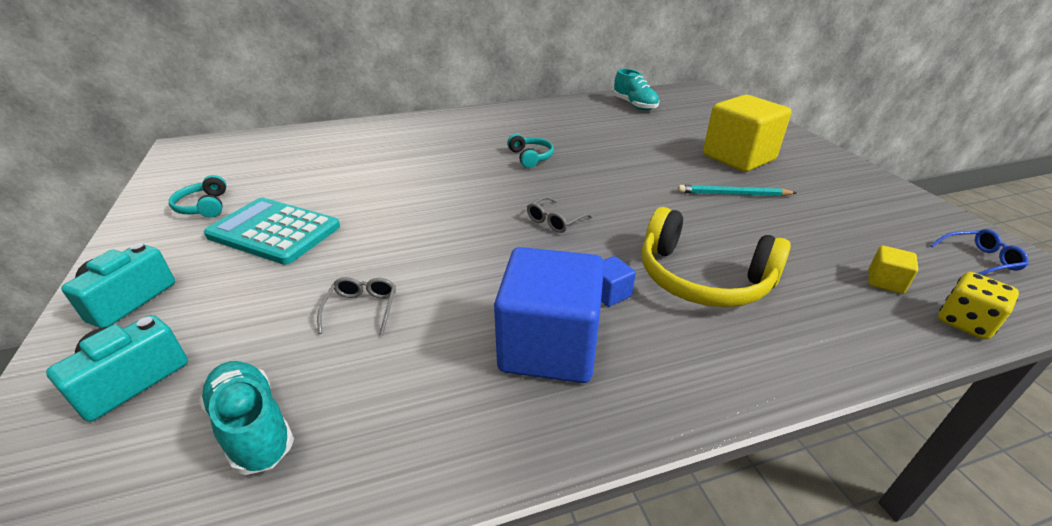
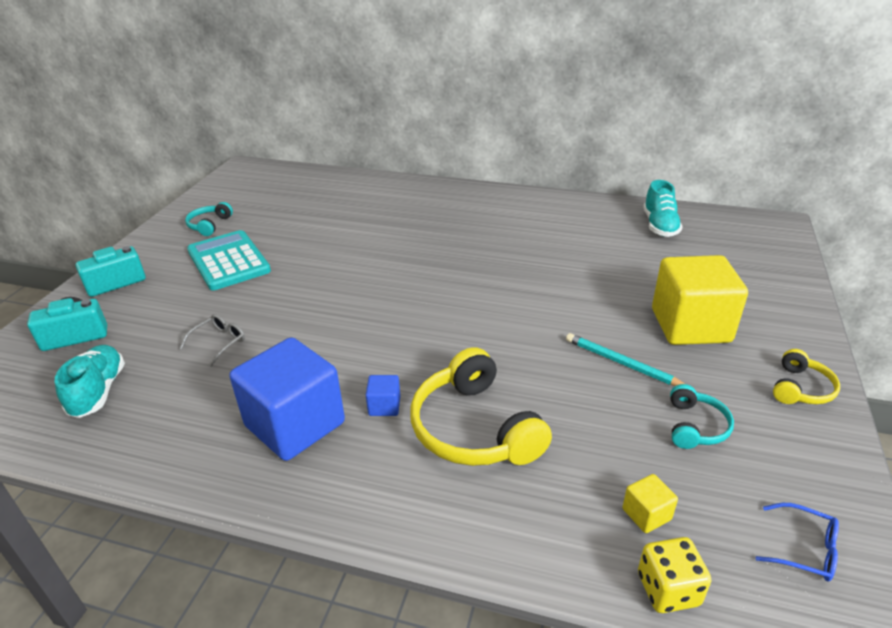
camera: 35 degrees right, 0 degrees up
turquoise headphones [507,134,554,168] -> turquoise headphones moved to [670,384,734,449]
grey glasses [527,196,593,233] -> none
none -> yellow headphones [773,349,840,404]

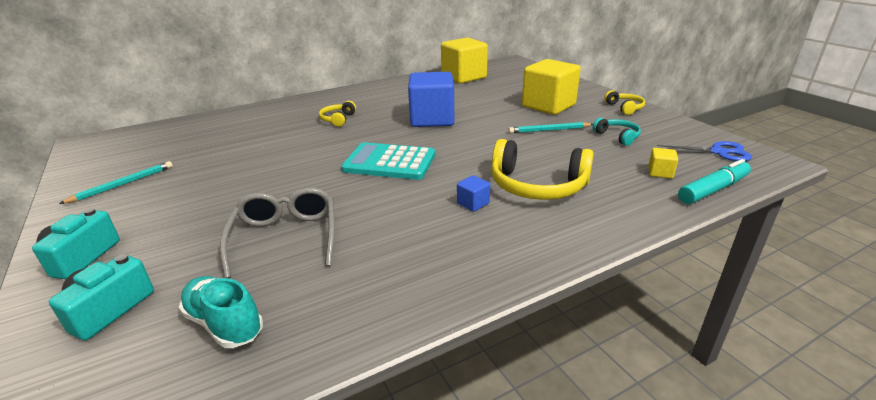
camera: 45 degrees left, 5 degrees down
grey glasses [179,314,245,367] -> grey glasses [220,187,335,278], size x1.92
turquoise headphones [185,202,233,236] -> turquoise pencil [59,161,173,204]
turquoise calculator [187,230,271,290] -> turquoise calculator moved to [341,142,435,180]
blue cube [229,337,345,461] -> blue cube moved to [408,72,454,127]
yellow dice [638,537,711,613] -> turquoise marker [678,159,751,204]
turquoise shoe [643,180,683,237] -> yellow cube [441,37,488,84]
blue glasses [756,503,839,582] -> blue scissors [657,141,752,161]
none -> yellow headphones [319,101,356,127]

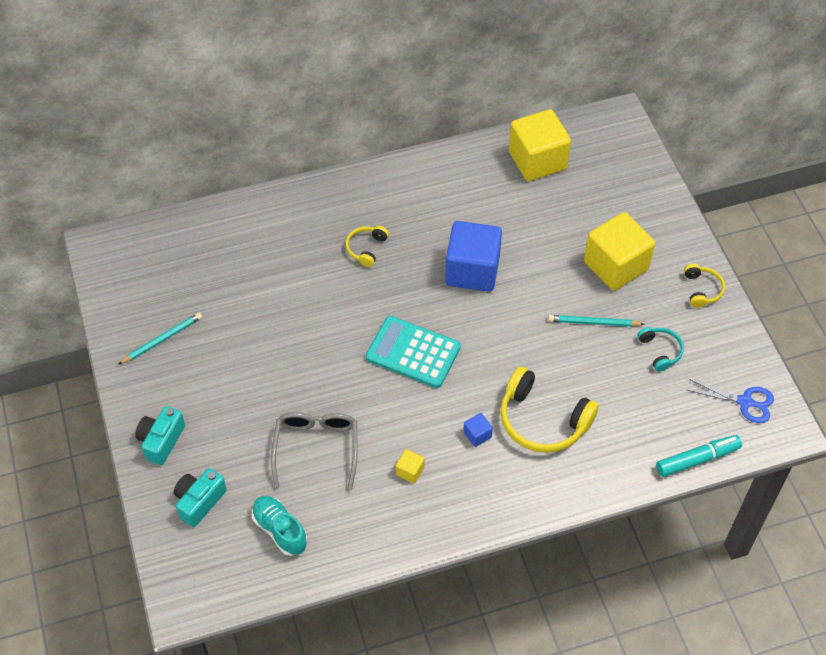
camera: 10 degrees right, 25 degrees up
yellow cube [648,148,678,179] -> yellow cube moved to [396,449,424,483]

